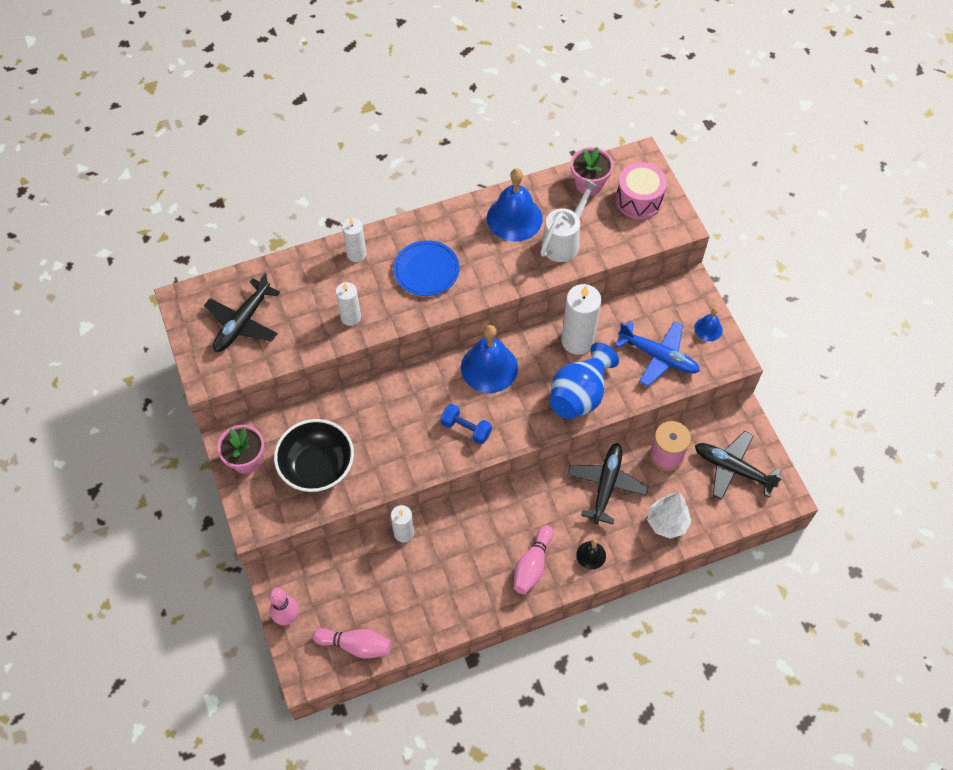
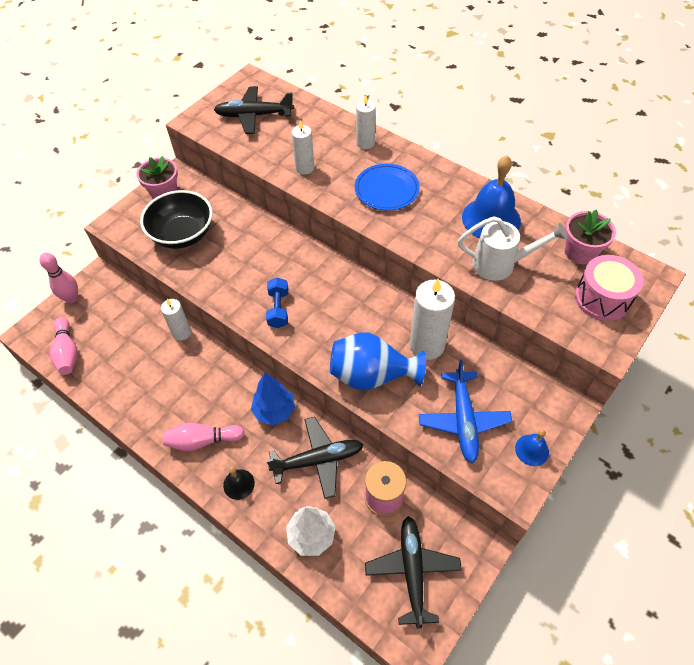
camera: 60 degrees right, 5 degrees down
blue bell [461,325,518,393] -> none
none -> blue tree [251,372,295,425]

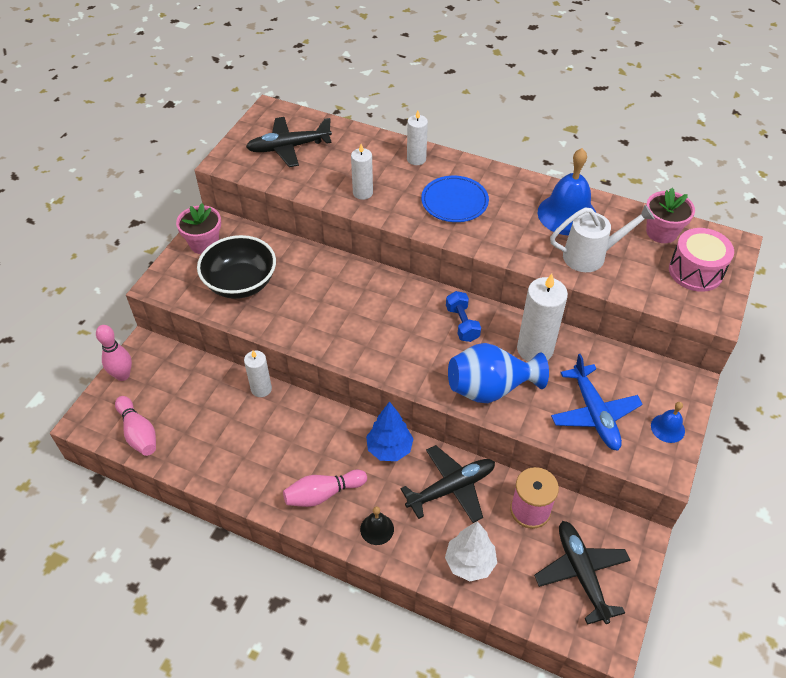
camera: 15 degrees left, 5 degrees down
blue dumbbell [266,278,288,328] -> blue dumbbell moved to [446,291,481,342]

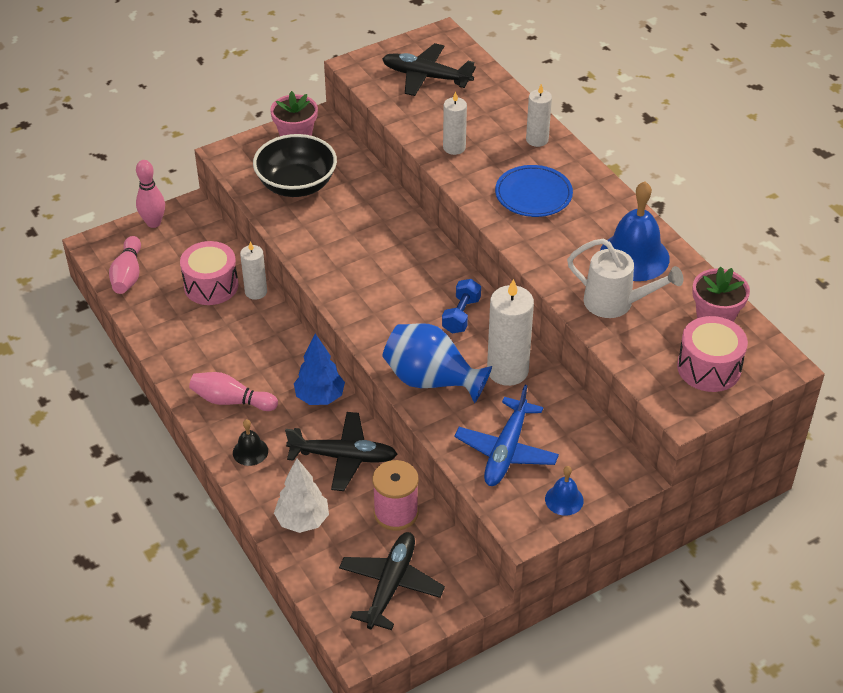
camera: 35 degrees right, 5 degrees down
none -> pink drum [180,241,238,305]

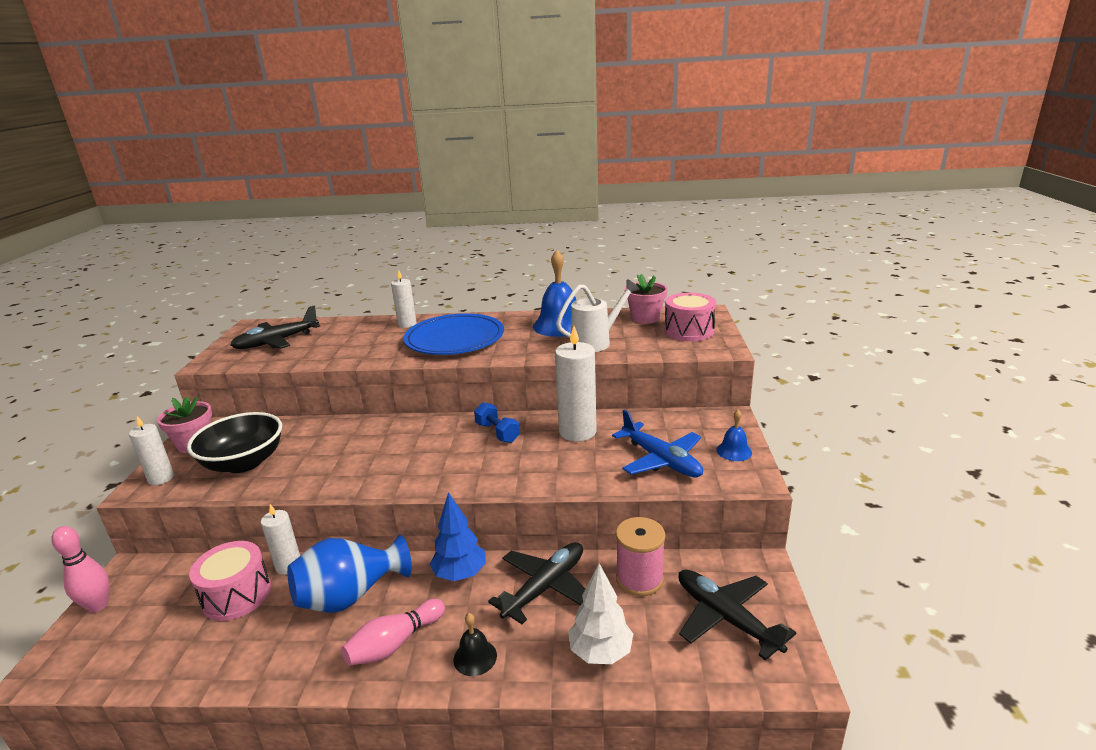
camera: 55 degrees left, 20 degrees down
pink bowling pin [109,236,141,294] -> none
blue vase [382,323,492,403] -> blue vase moved to [287,535,412,613]
white candle [443,91,467,155] -> white candle moved to [129,416,174,485]
blue plate [495,165,573,217] -> blue plate [403,313,504,355], size x1.53

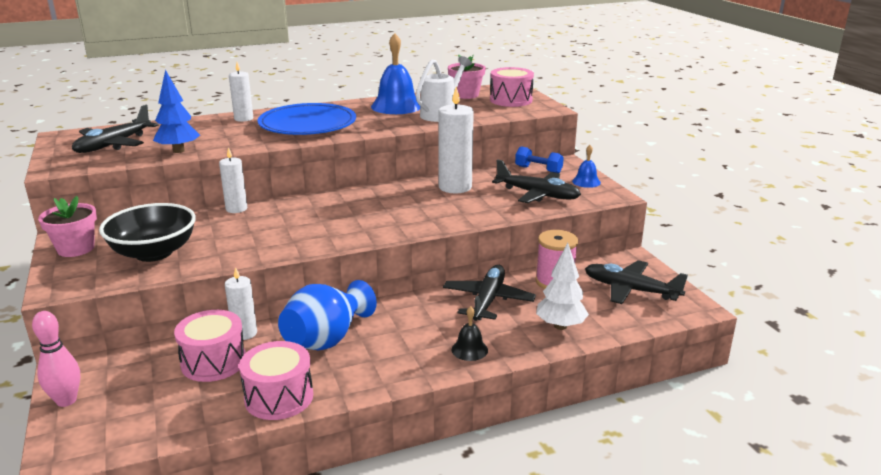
camera: 25 degrees left, 0 degrees up
white candle [129,416,174,485] -> white candle moved to [219,147,247,213]
pink bowling pin [341,599,445,666] -> none
blue tree [430,492,486,581] -> blue tree moved to [153,70,200,153]
blue dumbbell [474,402,520,443] -> blue dumbbell moved to [515,146,564,173]
blue plane [612,410,703,477] -> black plane [492,159,581,203]
none -> pink drum [239,341,313,420]

